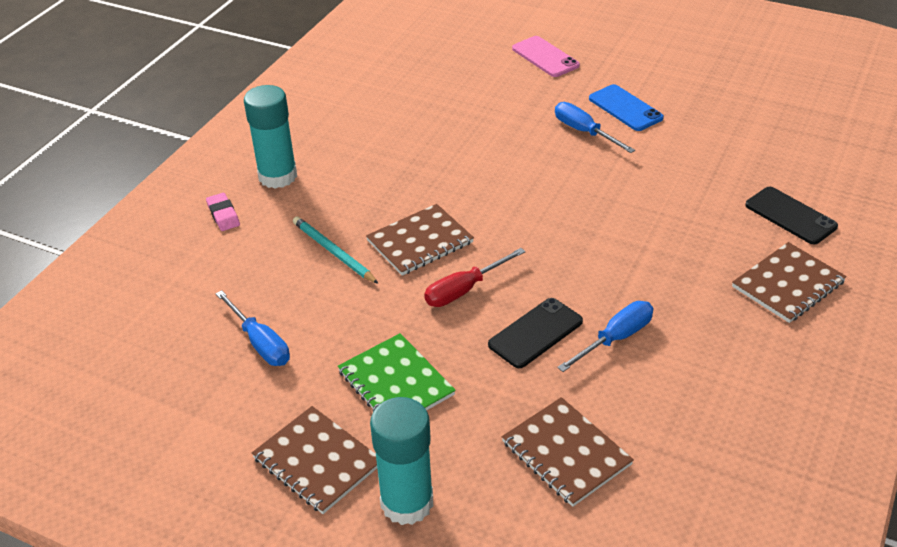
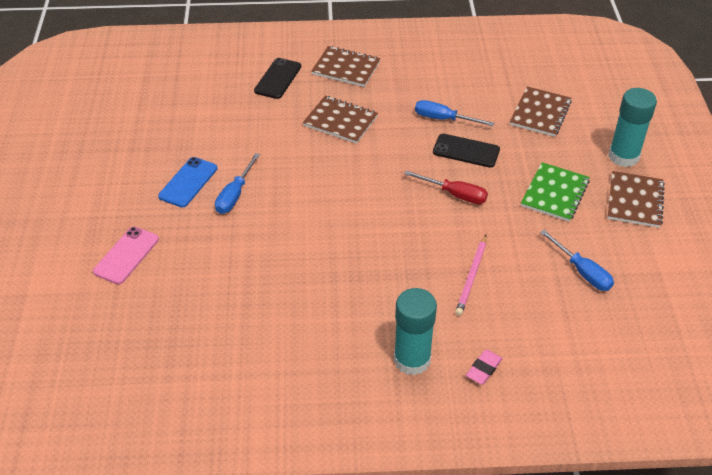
camera: 120 degrees left, 5 degrees up
blue screwdriver [216,290,290,366] -> blue screwdriver turned 120 degrees clockwise [540,230,614,291]
turquoise pencil [293,217,379,284] -> pink pencil [455,235,487,316]
brown notebook [366,204,474,276] -> brown notebook moved to [303,96,378,144]

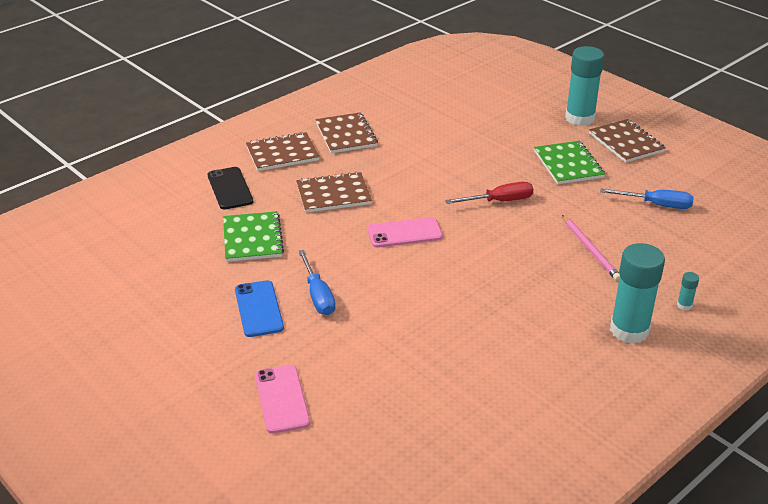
camera: 40 degrees left, 10 degrees down
blue screwdriver [415,100,494,126] -> none
black phone [433,134,500,168] -> none
pink eraser [466,350,503,384] -> turquoise glue stick [677,272,699,310]
brown notebook [510,86,572,137] -> brown notebook moved to [315,112,378,153]
none -> green notebook [223,211,284,262]
none -> pink phone [368,217,443,248]

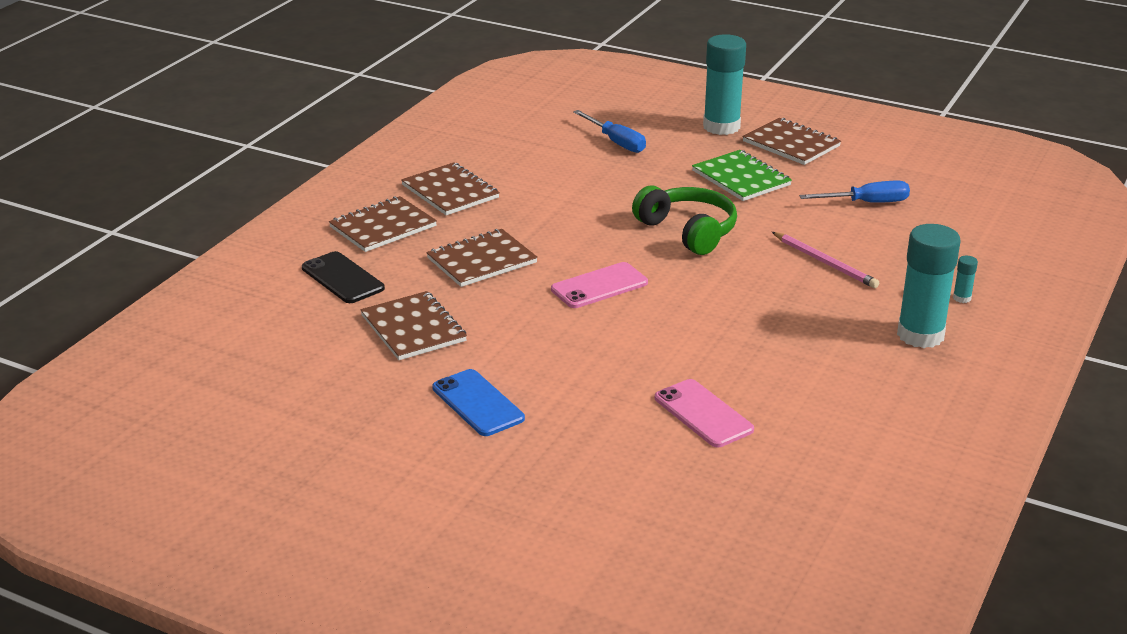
camera: 20 degrees left, 5 degrees down
green notebook [223,211,284,262] -> brown notebook [360,291,467,360]
pink phone [255,365,310,434] -> pink phone moved to [655,379,754,447]
blue screwdriver [298,250,335,315] -> blue screwdriver moved to [573,110,646,153]
red screwdriver [445,182,533,204] -> green headphones [632,186,737,255]

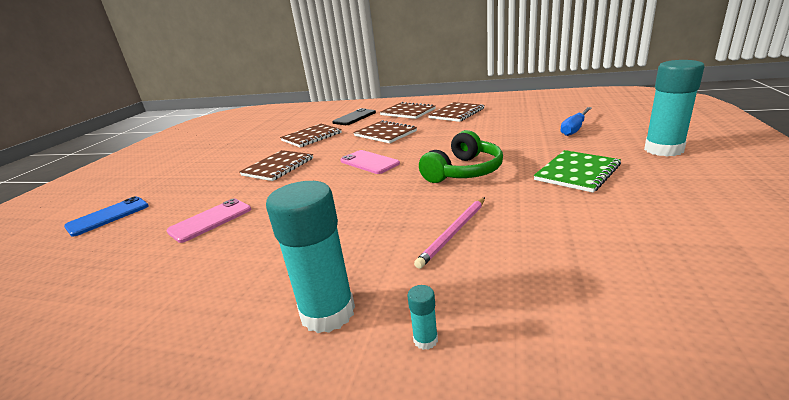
camera: 80 degrees right, 5 degrees down
blue phone [432,369,525,436] -> blue phone moved to [64,196,149,237]
brown notebook [742,118,841,165] -> brown notebook moved to [239,150,313,181]
blue screwdriver [799,181,910,203] -> none

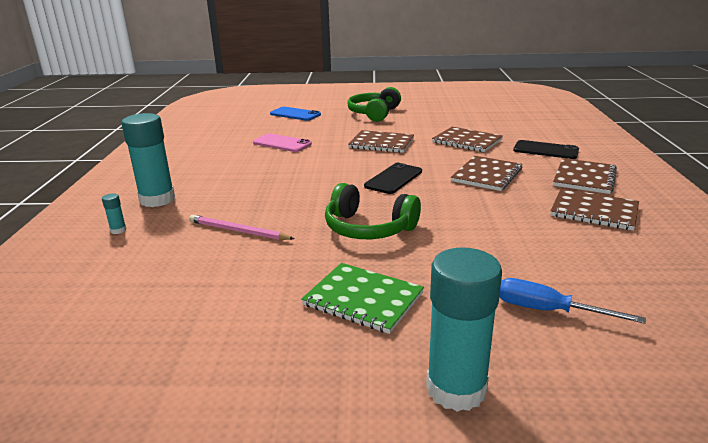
camera: 75 degrees right, 0 degrees up
pink phone [340,150,400,174] -> black phone [364,163,422,194]
none -> green headphones [347,87,401,122]

